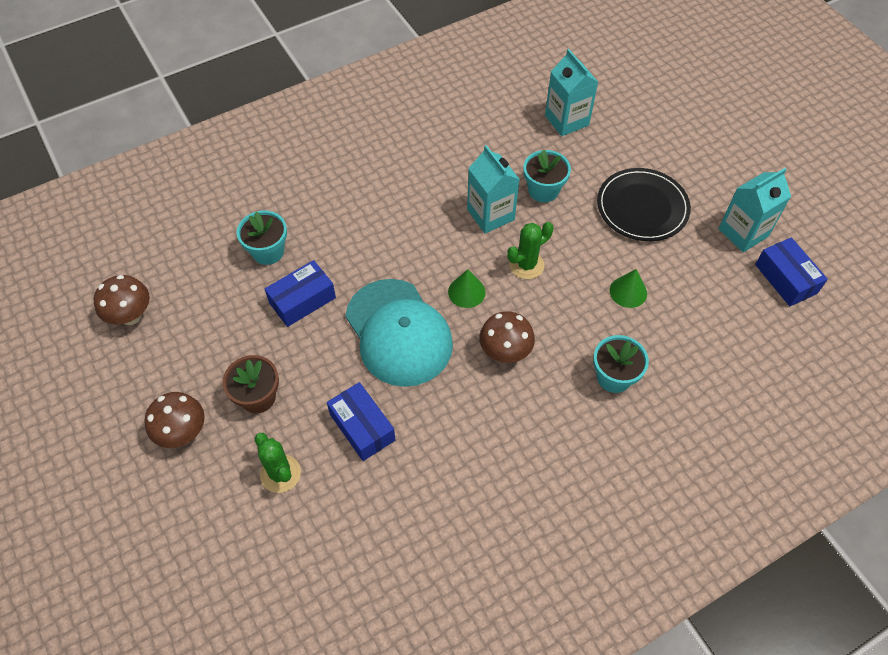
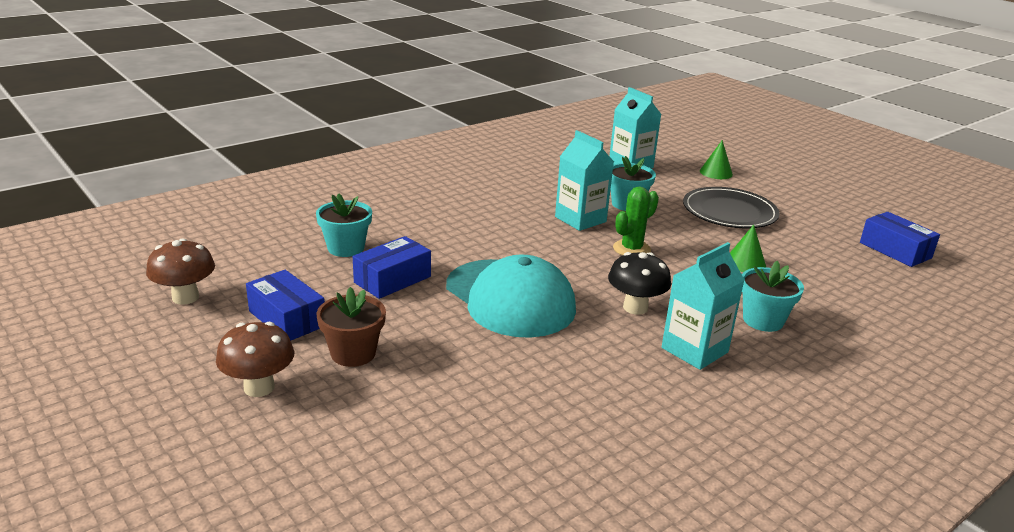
camera: 10 degrees left, 30 degrees down
green cactus [254,433,301,493] -> none
blue box [327,382,395,461] -> blue box moved to [246,270,325,341]
green cone [448,269,486,308] -> green cone moved to [700,140,733,179]
brown mushroom [479,311,535,363] -> black mushroom [608,252,671,315]
turquoise carton [719,168,791,252] -> turquoise carton moved to [662,242,744,370]

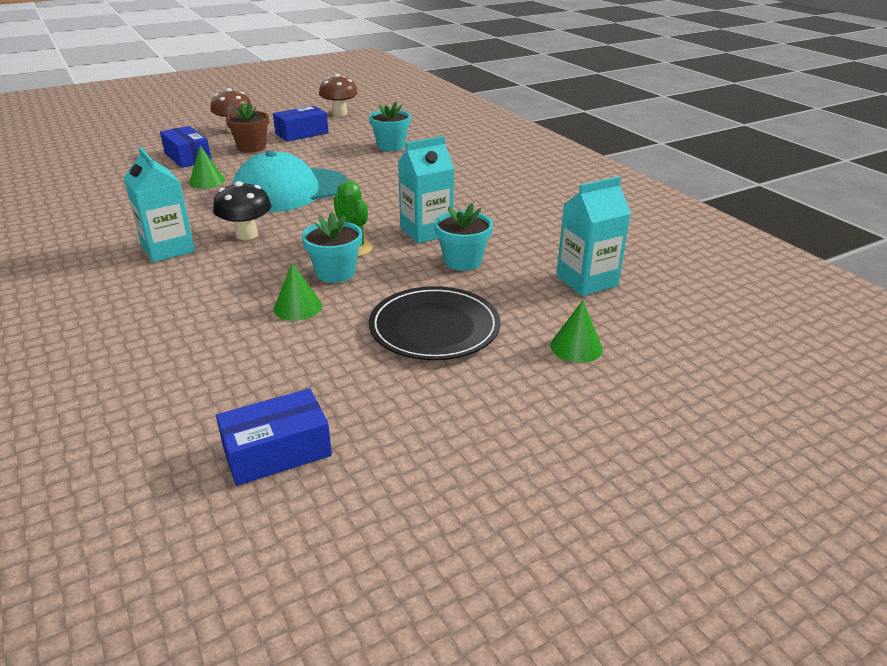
camera: 100 degrees right, 5 degrees up
blue box [353,236,431,299] -> blue box moved to [160,126,212,168]
turquoise flower pot [742,261,804,332] -> turquoise flower pot moved to [302,212,362,283]
none -> green cone [189,146,225,189]

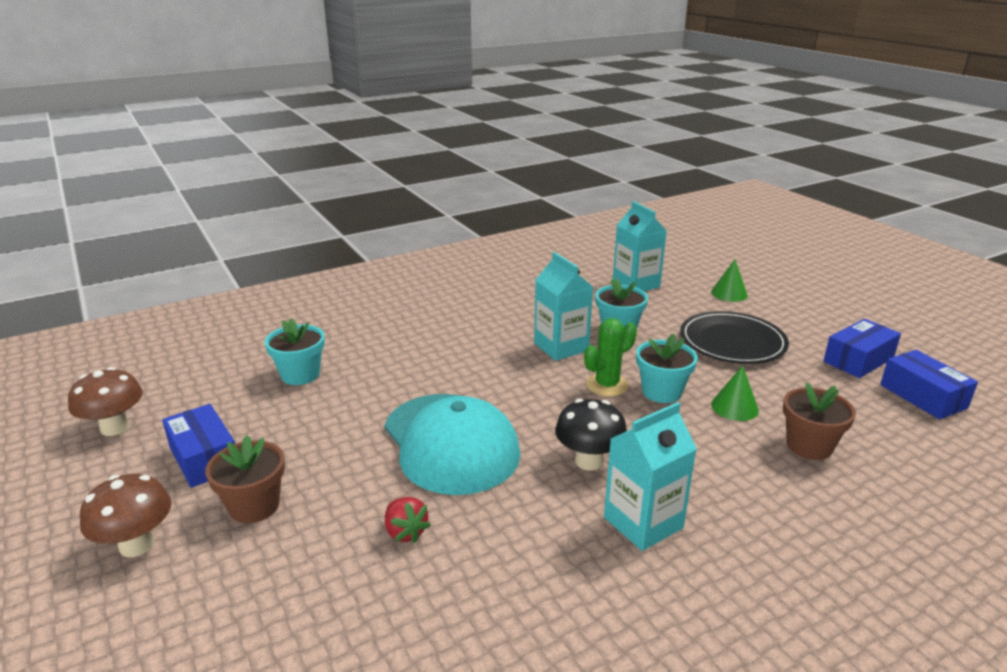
camera: 90 degrees left, 5 degrees down
blue box [160,126,212,168] -> blue box moved to [823,319,901,378]
green cone [189,146,225,189] -> red strawberry [385,497,431,543]
none -> brown flower pot [783,382,856,460]

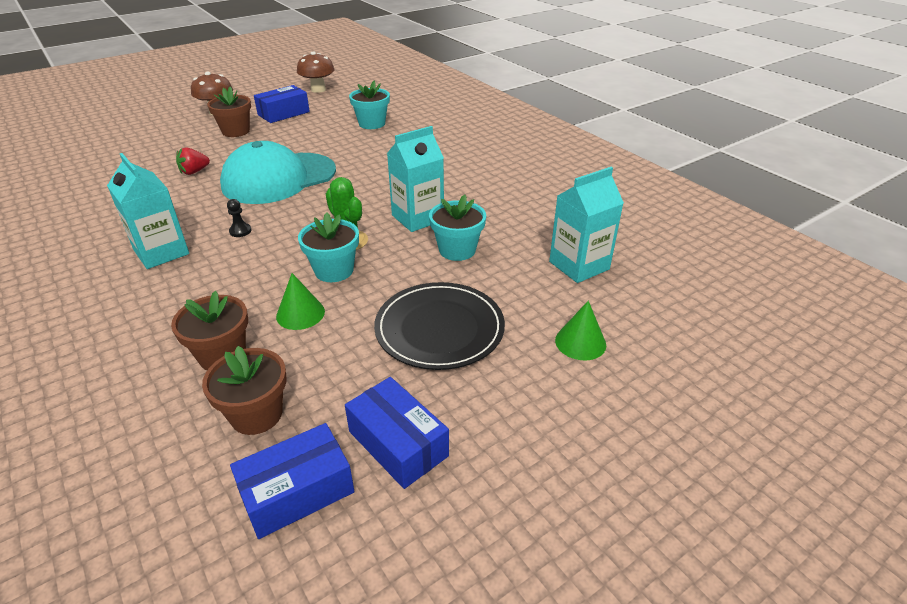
camera: 85 degrees right, 10 degrees up
black mushroom [555,399,627,471] -> black pawn [227,199,251,237]
none -> brown flower pot [202,346,287,435]

